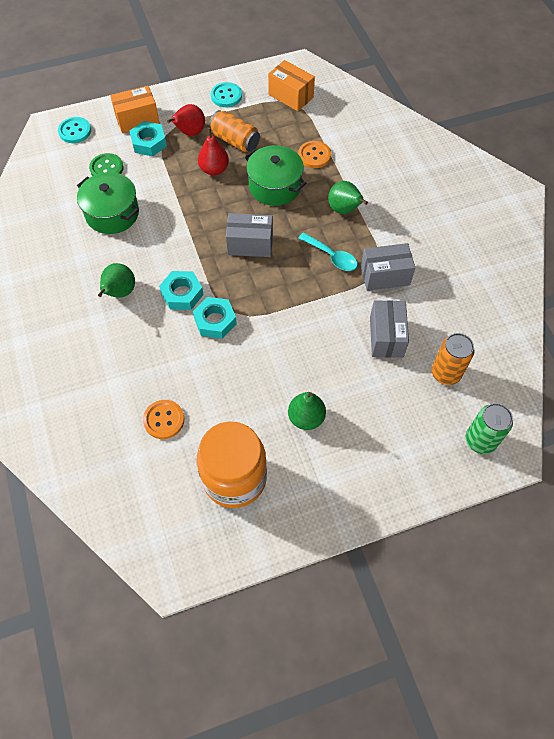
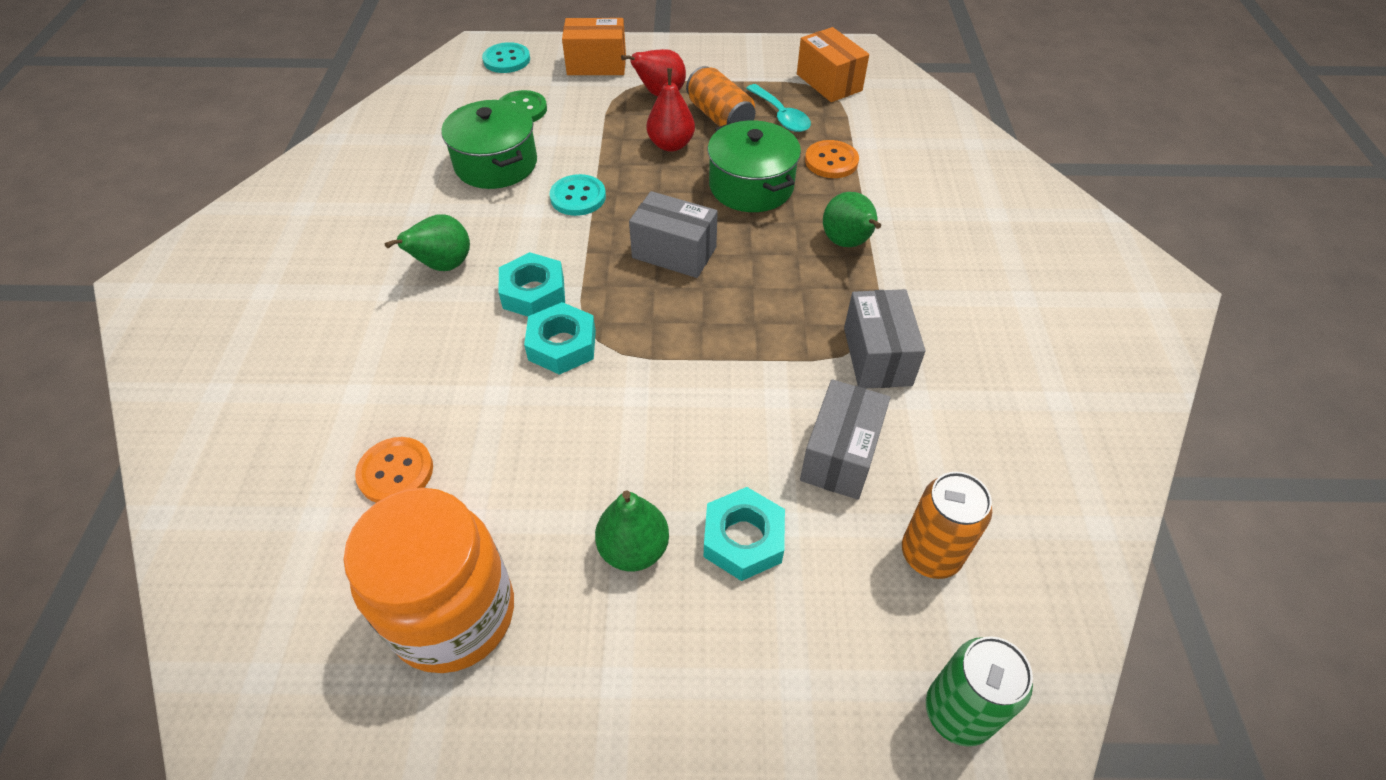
camera: 20 degrees right, 10 degrees down
turquoise nut [130,121,167,156] -> turquoise nut moved to [704,487,785,581]
turquoise button [211,82,242,107] -> turquoise button moved to [549,174,606,216]
turquoise spoon [299,232,357,271] -> turquoise spoon moved to [746,84,811,132]
grey box [361,243,415,291] -> grey box turned 75 degrees clockwise [844,289,926,388]

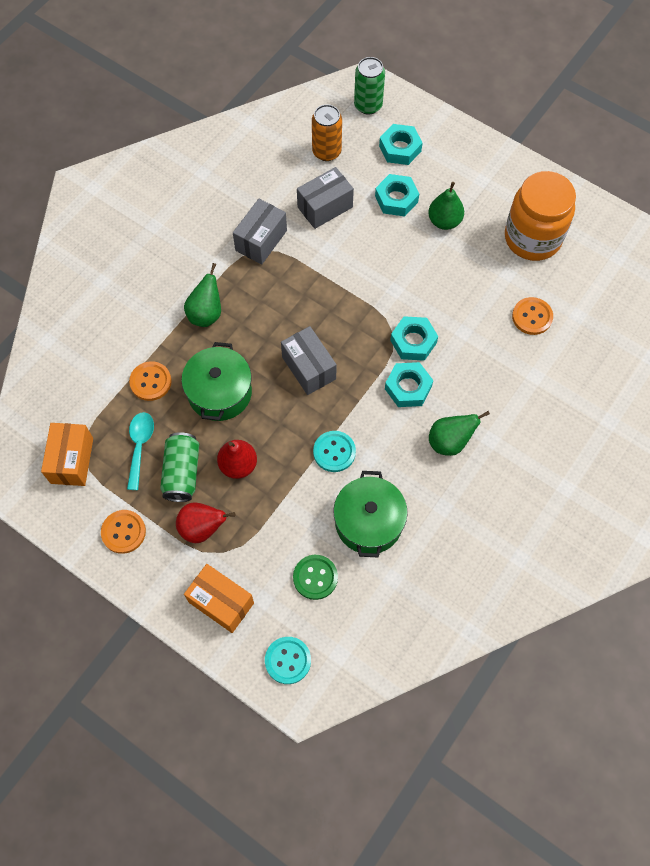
camera: 145 degrees left, 15 degrees up
orange can [686,66,755,127] -> green can [160,432,199,502]
none -> orange button [101,510,146,554]
none -> turquoise nut [379,124,423,165]

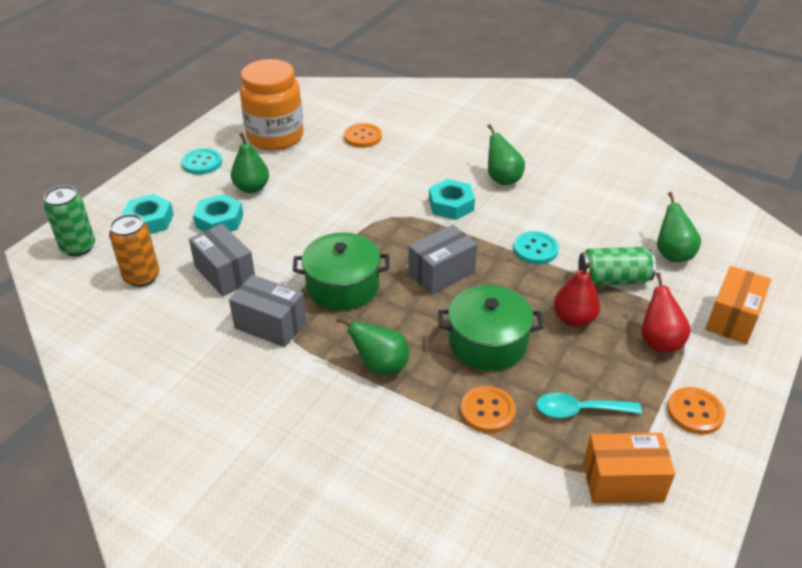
camera: 95 degrees left, 25 degrees down
green can [160,432,199,502] -> green can moved to [578,247,656,286]
turquoise button [265,637,311,684] -> turquoise button moved to [181,148,222,175]
green button [293,555,338,600] -> green pear [657,192,701,262]
green pot [333,471,408,557] -> green pot moved to [293,232,390,311]
turquoise nut [390,316,438,361] -> none

